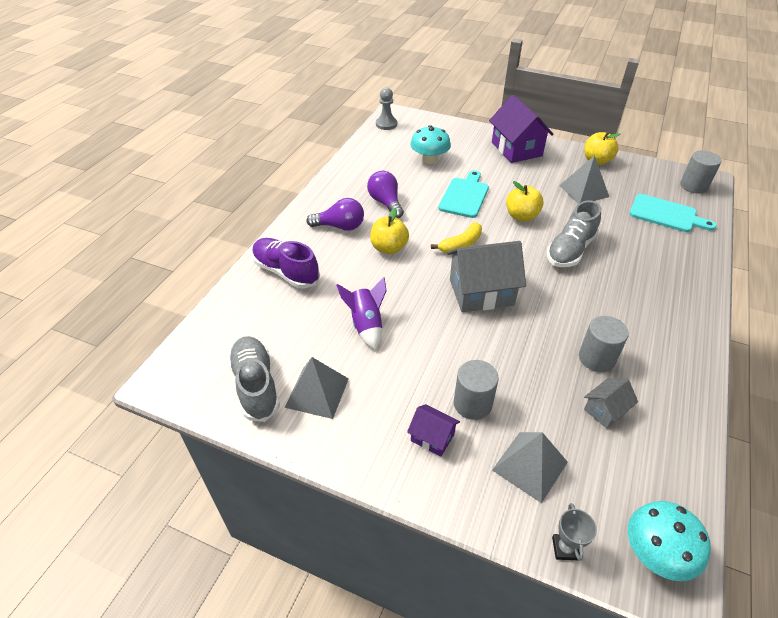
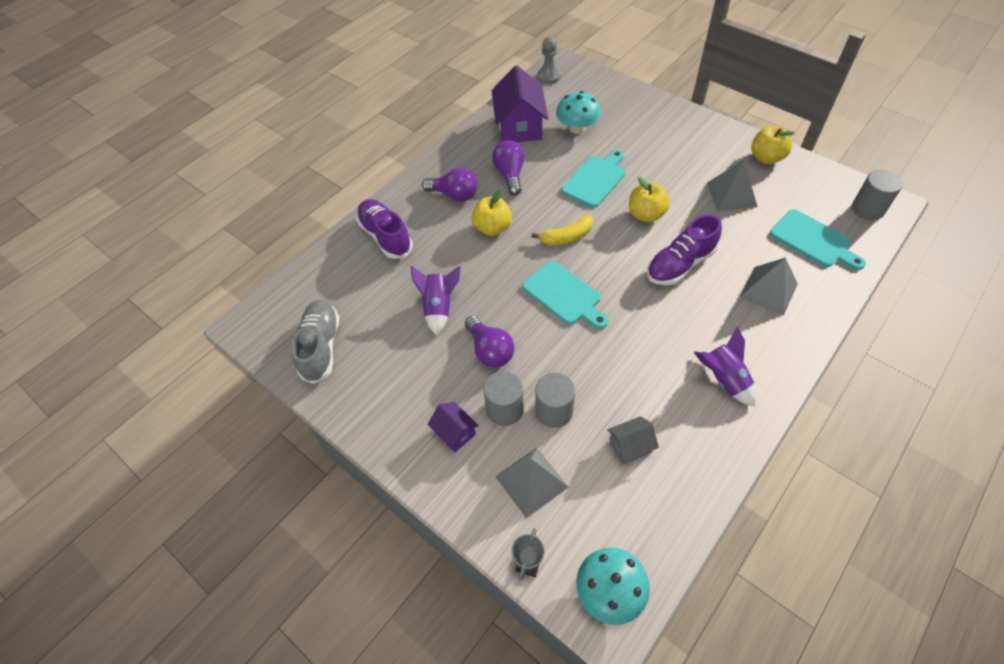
camera: 20 degrees right, 10 degrees up
grey pyramid [285,357,349,419] -> grey pyramid moved to [739,258,798,315]
grey house [447,241,526,312] -> turquoise cutting board [522,261,608,329]
purple house [489,95,554,163] -> purple house moved to [492,66,548,142]
grey shoe [547,200,601,267] -> purple shoe [647,214,722,285]
grey cylinder [579,316,629,372] -> grey cylinder moved to [535,373,575,428]
none -> purple light bulb [465,316,515,368]
none -> purple rocket [693,327,757,407]

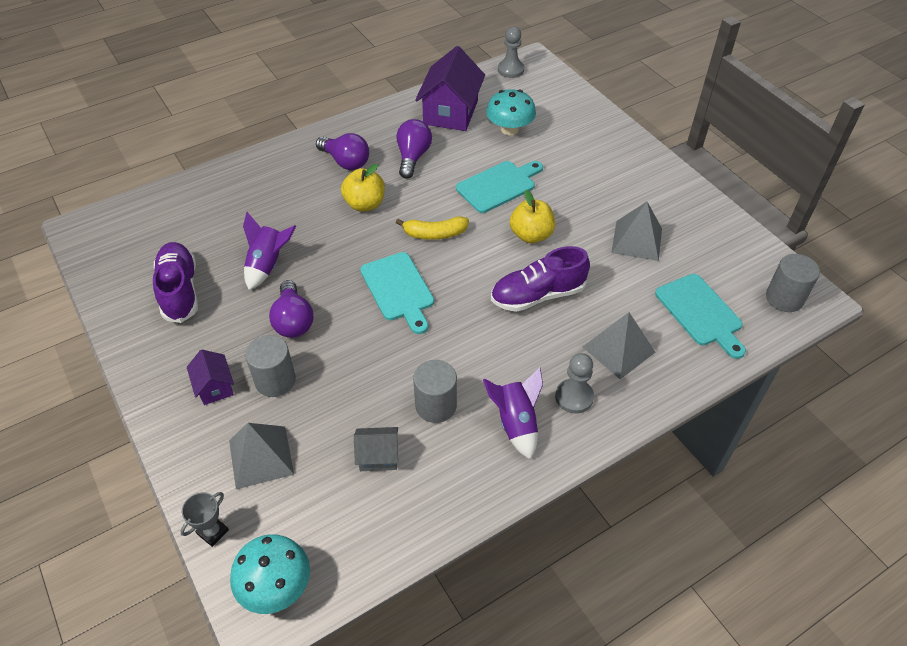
camera: 15 degrees right, 5 degrees down
grey shoe [291,299,340,384] -> none
purple shoe [356,199,413,259] -> purple shoe moved to [153,242,198,323]
grey cylinder [535,373,575,428] -> grey cylinder moved to [413,360,457,423]
yellow apple [751,126,795,164] -> none
none -> grey pawn [555,353,594,414]

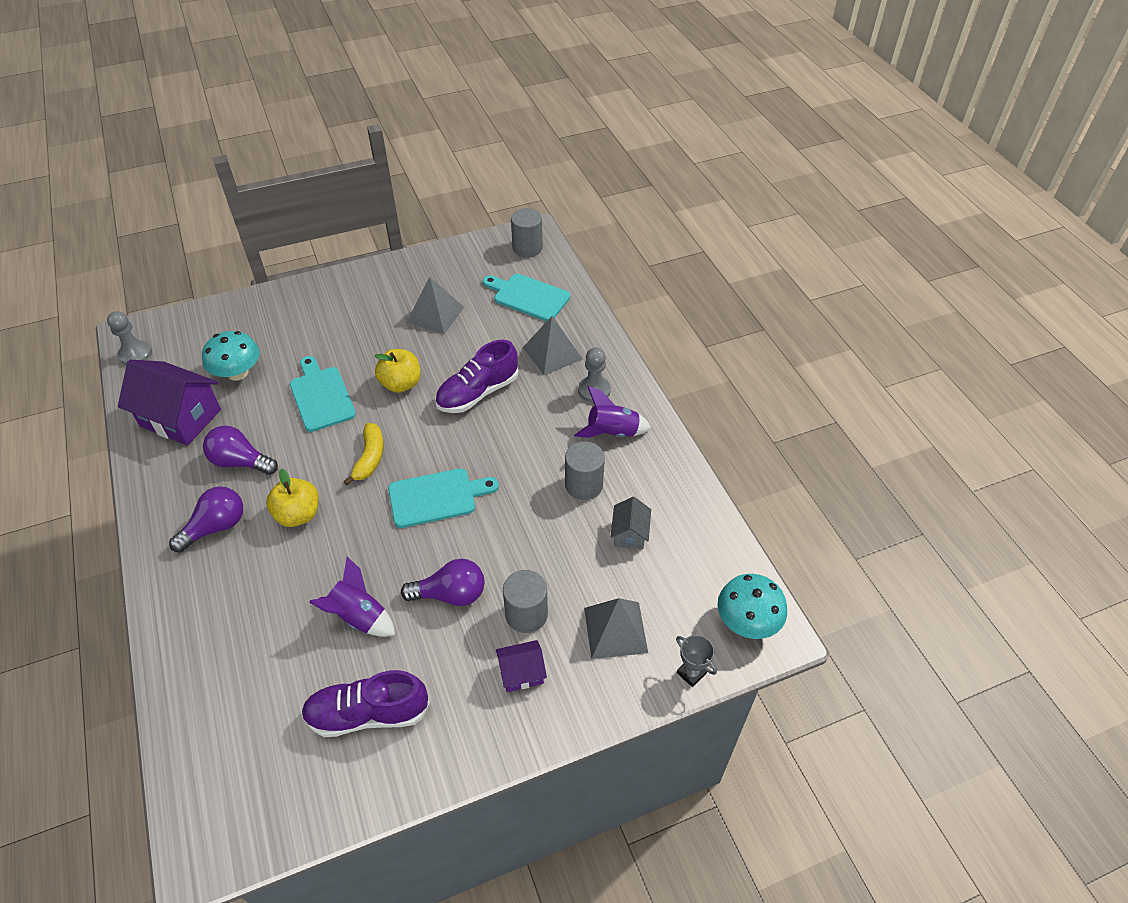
camera: 80 degrees left, 0 degrees up
purple shoe [491,246,590,312] -> purple shoe turned 60 degrees clockwise [435,340,519,413]
turquoise cutting board [655,274,746,359] -> turquoise cutting board turned 135 degrees counterclockwise [483,274,570,321]

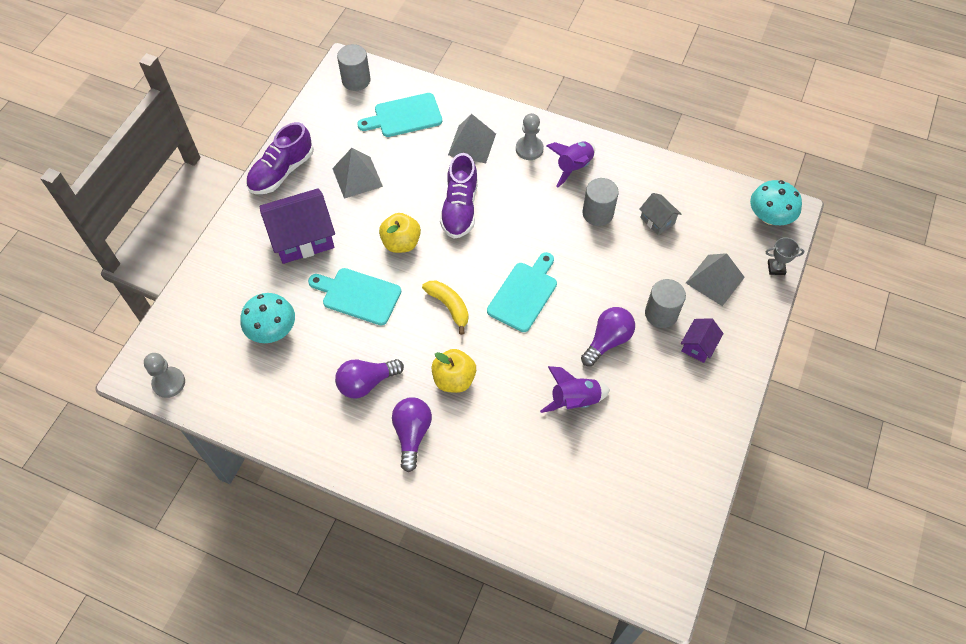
camera: 45 degrees left, 10 degrees up
purple house [118,360,221,445] -> purple house moved to [260,188,335,264]
purple shoe [301,670,430,737] -> purple shoe moved to [246,122,314,194]

